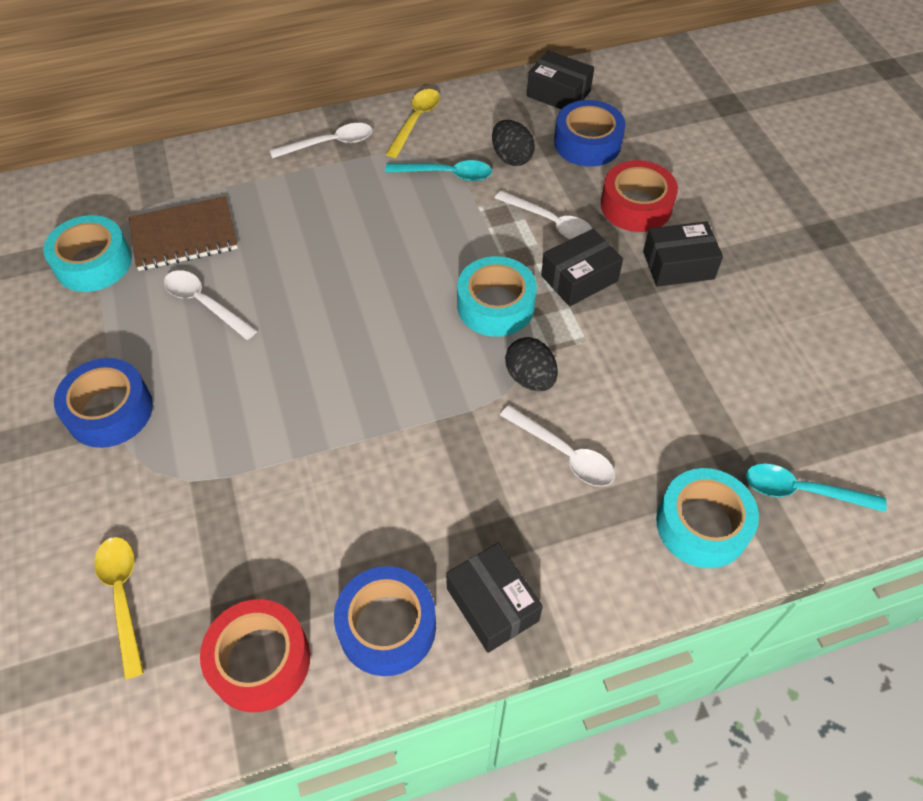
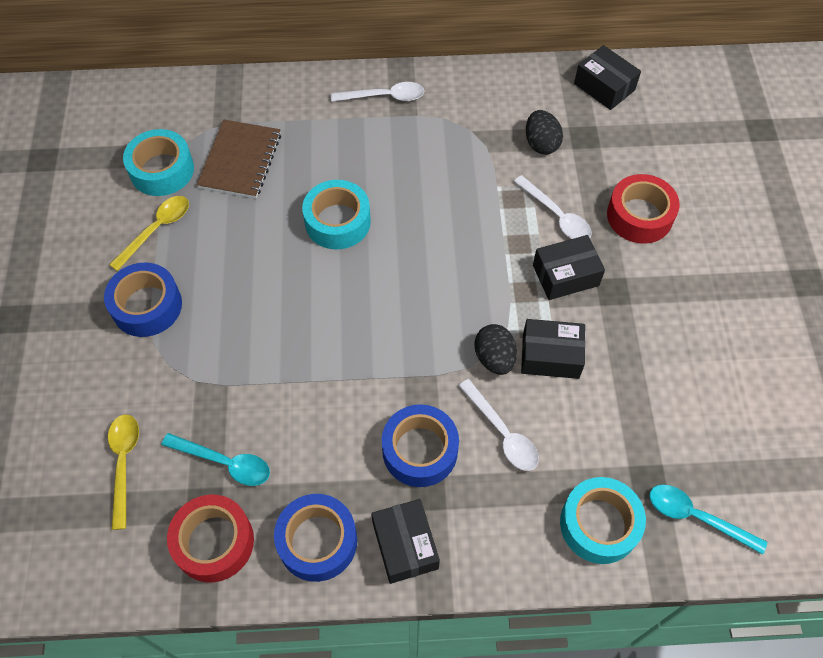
camera: 15 degrees right, 5 degrees up
brown notebook [129,196,238,271] -> brown notebook turned 75 degrees counterclockwise [197,120,281,198]
white spoon [164,270,257,340] -> none
turquoise spoon [385,160,492,181] -> turquoise spoon moved to [162,433,270,486]
yellow spoon [386,89,440,158] -> yellow spoon moved to [109,196,189,271]
turquoise tape [457,256,537,337] -> turquoise tape moved to [302,180,371,250]
blue tape [554,100,626,167] -> blue tape moved to [382,404,459,487]
black box [643,221,723,287] -> black box moved to [521,319,585,379]

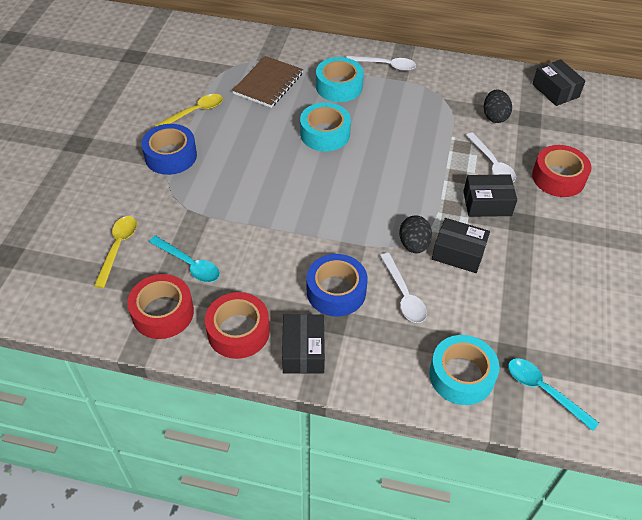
camera: 15 degrees right, 10 degrees down
turquoise tape [123,129,194,196] -> turquoise tape moved to [316,57,364,102]
blue tape [274,494,357,582] -> red tape [205,292,270,359]

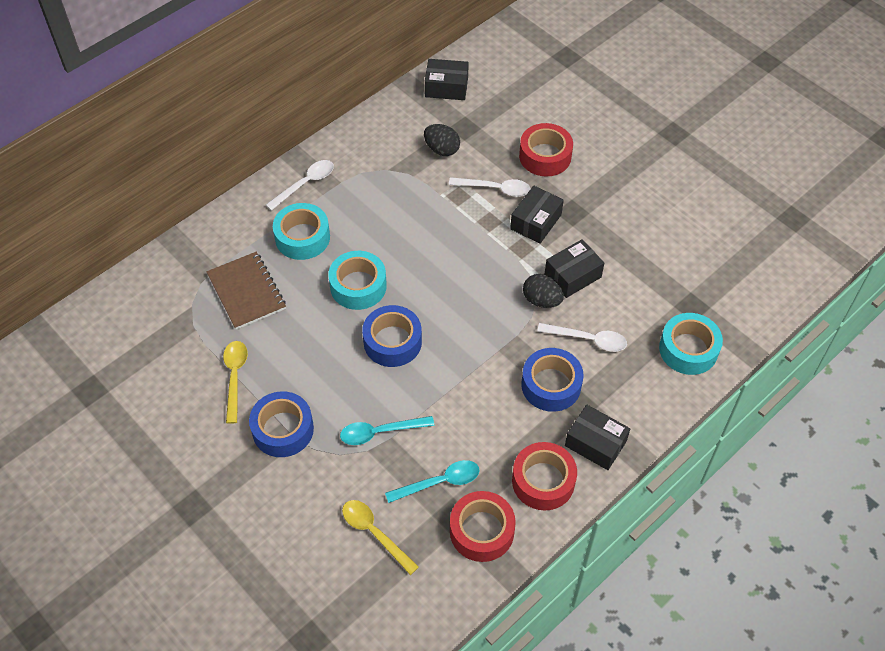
camera: 55 degrees left, 5 degrees up
turquoise spoon [508,358,599,431] -> turquoise spoon moved to [340,416,434,445]
none -> blue tape [362,305,422,367]

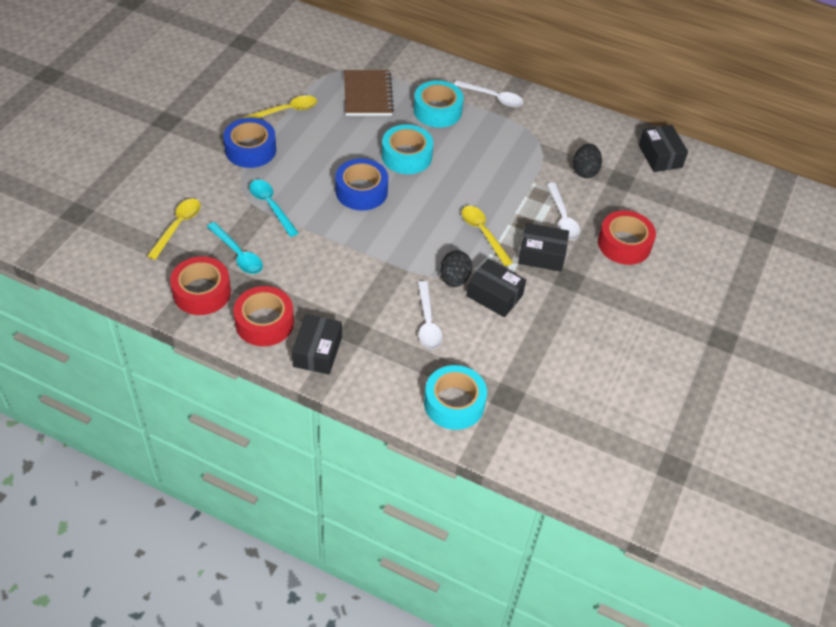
camera: 65 degrees right, 5 degrees down
brown notebook [207,252,286,330] -> brown notebook turned 45 degrees counterclockwise [344,70,394,116]
blue tape [521,348,584,412] -> none
none -> yellow spoon [462,206,513,266]

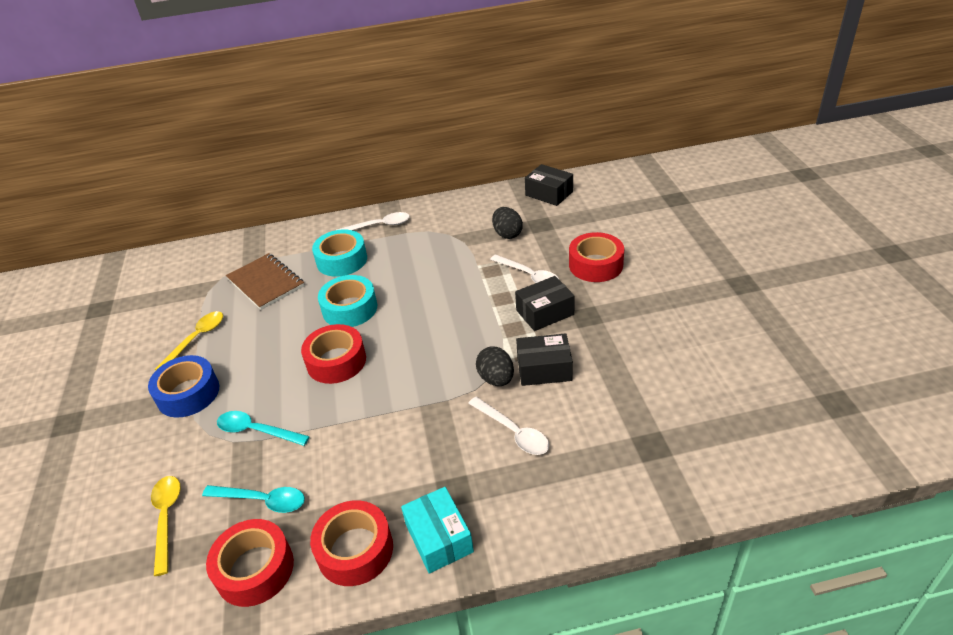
camera: 30 degrees left, 10 degrees down
black box [292,314,342,374] -> turquoise box [401,487,474,573]
blue tape [335,158,388,211] -> red tape [301,324,366,384]
turquoise tape [424,365,487,430] -> none
yellow spoon [462,206,513,266] -> none

